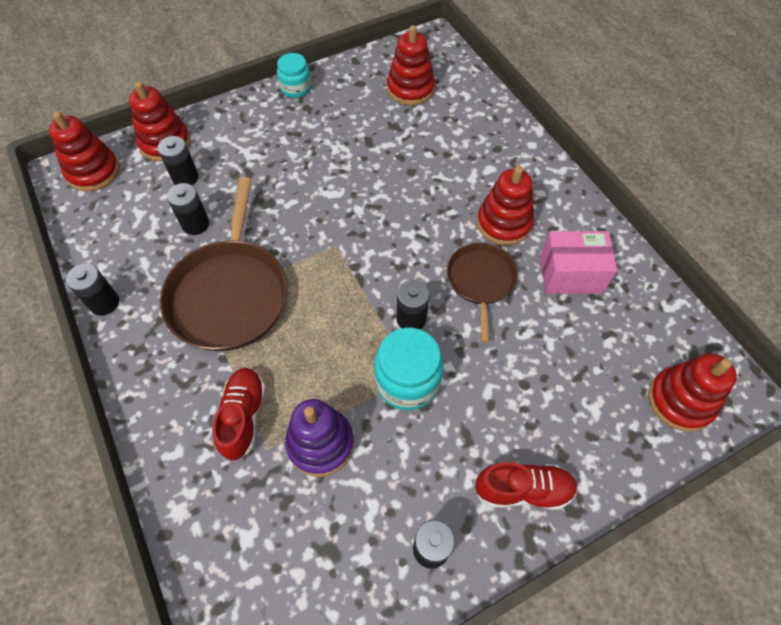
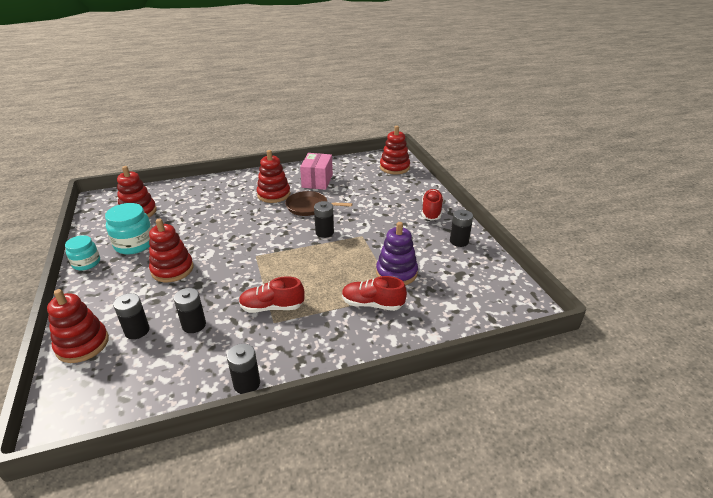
camera: 80 degrees left, 25 degrees down
red stacking toy [49,111,119,192] -> red stacking toy moved to [149,218,194,282]
brown pan [160,177,288,351] -> red shoe [239,276,305,313]
turquoise jar [374,328,444,410] -> turquoise jar moved to [105,203,152,255]

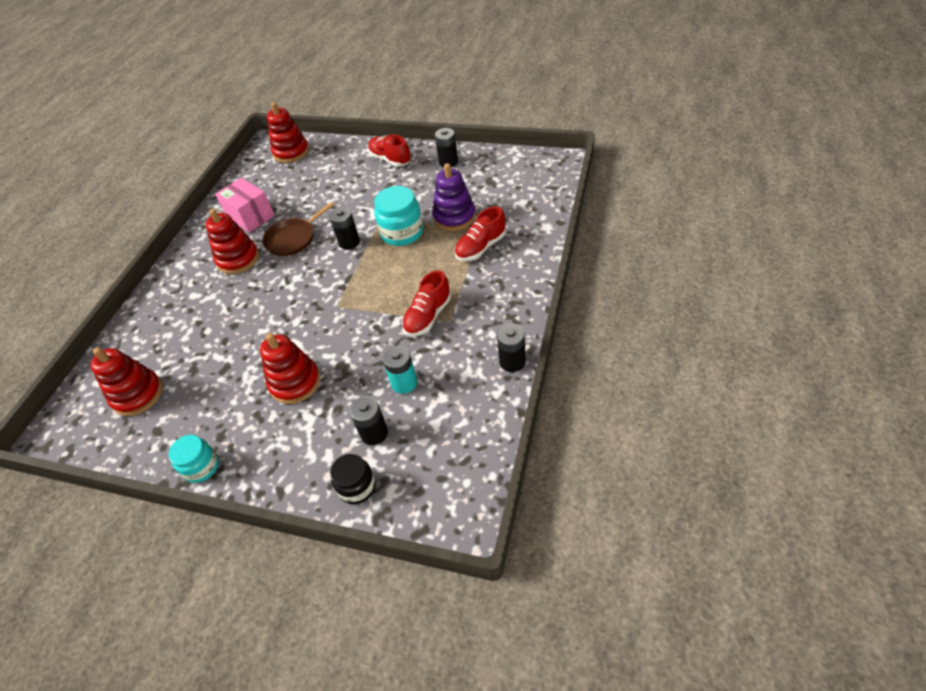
camera: 50 degrees left, 15 degrees up
red stacking toy [47,289,109,363] -> black jar [330,454,376,504]
turquoise jar [105,203,152,255] -> turquoise jar moved to [374,186,423,246]
black battery [174,288,206,333] -> turquoise battery [383,346,417,394]

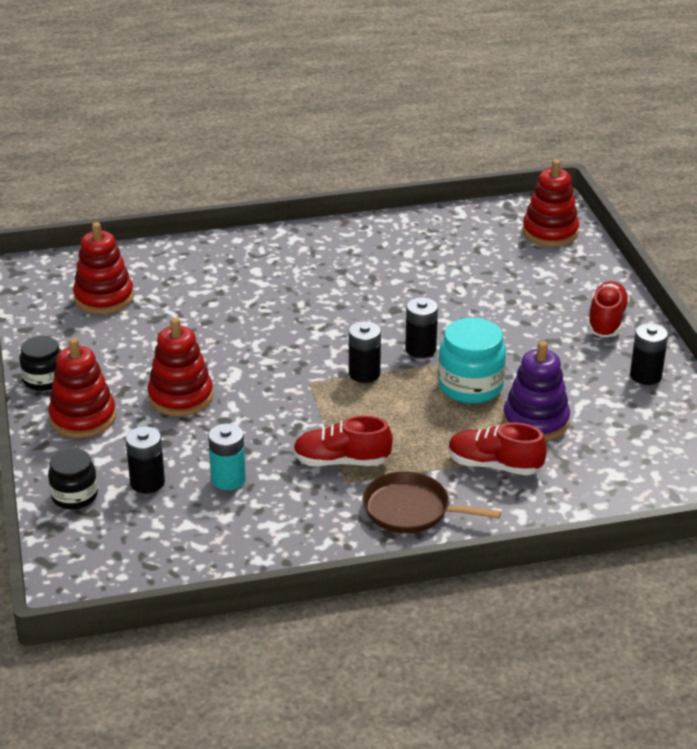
camera: 55 degrees right, 15 degrees down
turquoise jar [169,435,219,483] -> black jar [20,336,61,391]
red stacking toy [206,209,259,274] -> red stacking toy moved to [48,338,116,438]
pink box [215,177,275,233] -> none
brown pan [262,202,334,256] -> brown pan moved to [363,471,501,533]
black battery [497,324,526,372] -> black battery moved to [349,321,381,383]

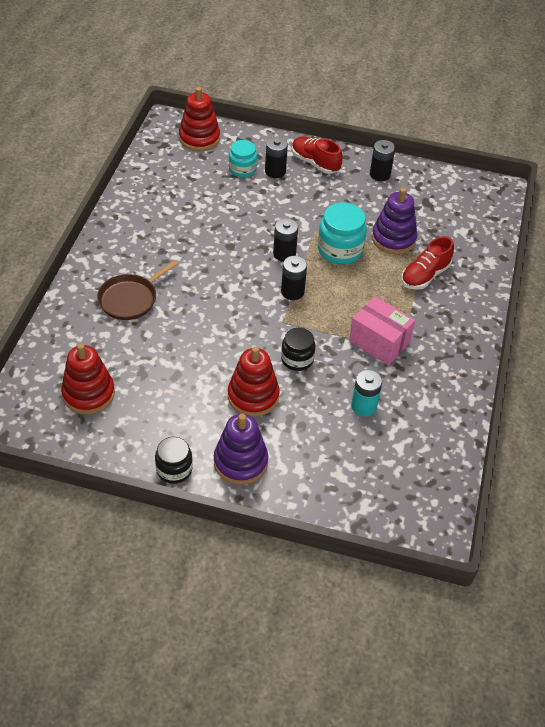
camera: 65 degrees left, 15 degrees up
red stacking toy [48,338,116,438] -> purple stacking toy [214,414,268,485]
black jar [48,448,98,510] -> black jar moved to [281,328,315,371]
black battery [126,426,165,493] -> black battery moved to [265,137,288,178]
red shoe [293,415,393,466] -> pink box [349,297,415,365]
brown pan [363,471,501,533] -> brown pan moved to [97,260,178,320]
none -> turquoise jar [229,140,257,177]

